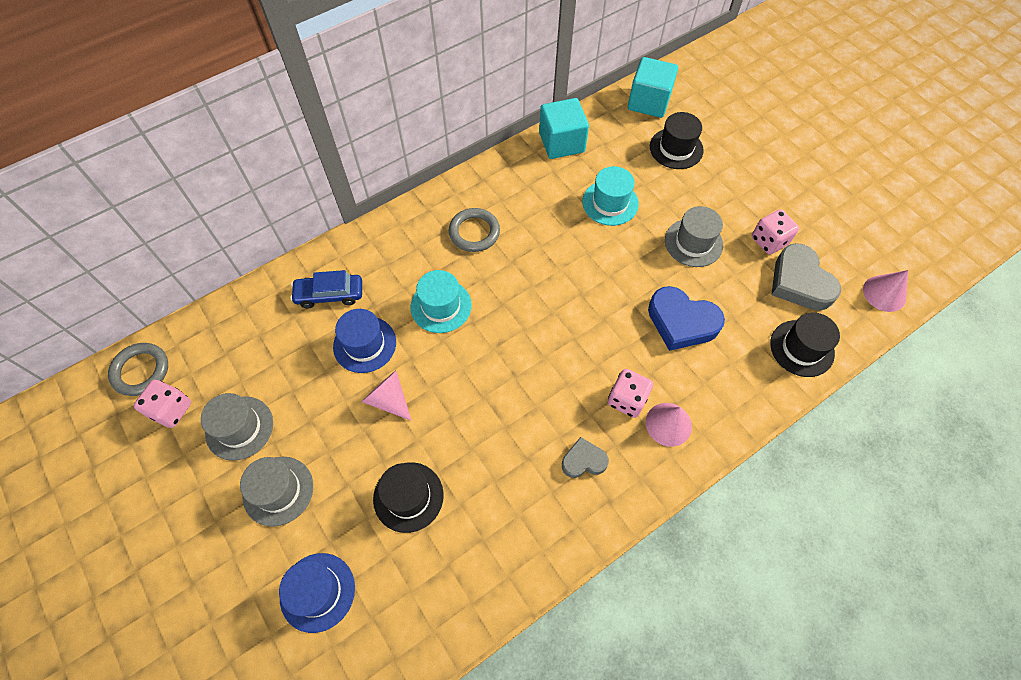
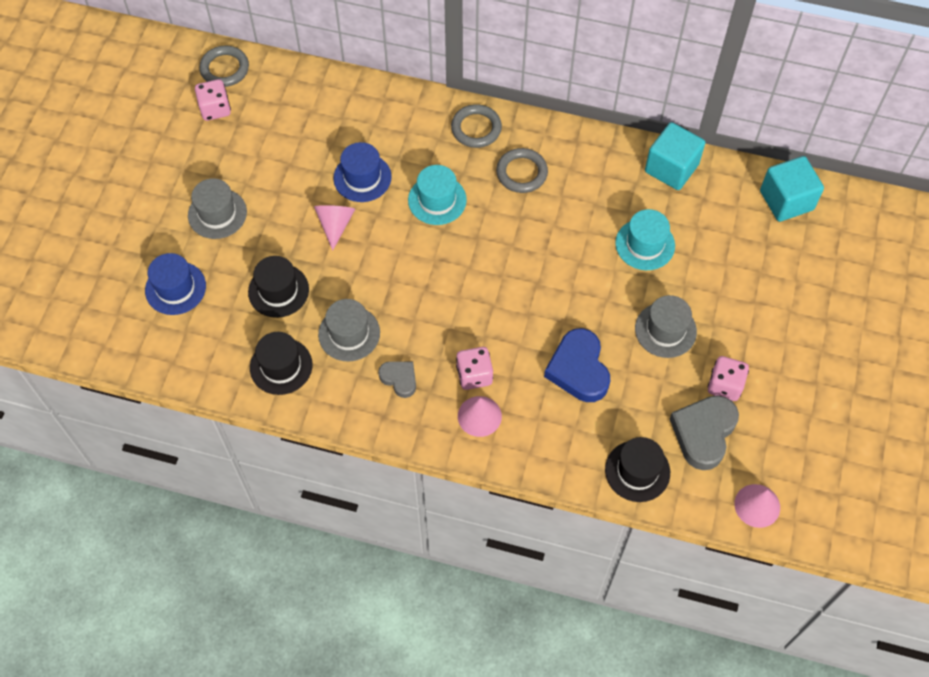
camera: 50 degrees right, 0 degrees up
grey hat [201,393,273,461] -> grey hat moved to [318,299,380,361]
blue car [290,270,362,308] -> none
black hat [650,112,704,169] -> black hat moved to [250,332,313,395]
none -> grey ring [451,104,502,148]

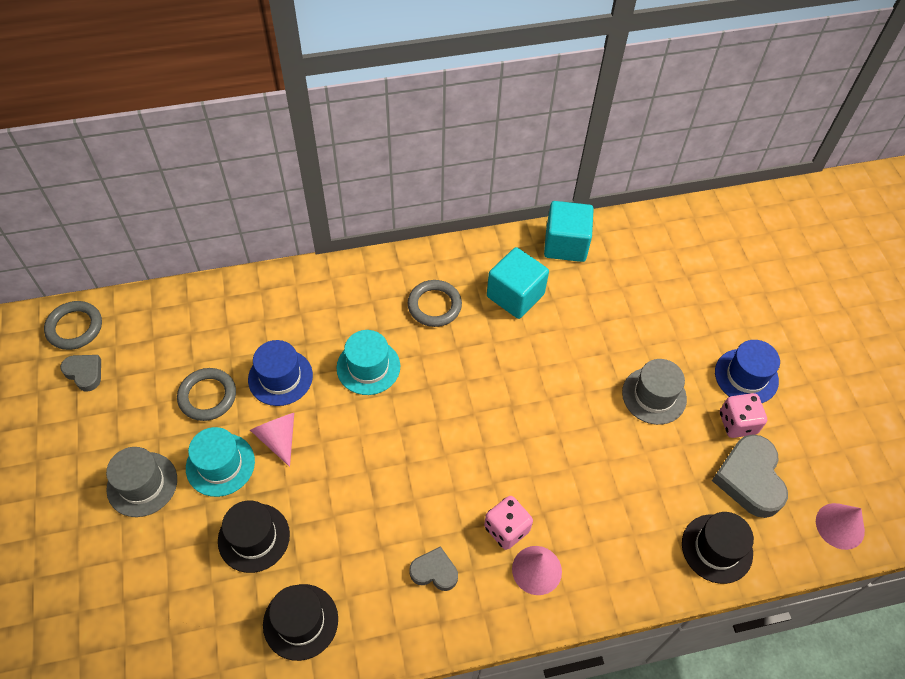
camera: 30 degrees left, 5 degrees down
blue hat [145,253,206,315] -> blue hat moved to [715,340,780,403]
pink dice [195,79,231,121] -> grey heart [60,355,101,392]
grey hat [318,299,380,361] -> none
grey ring [451,104,502,148] -> grey ring moved to [177,368,236,421]
blue heart [544,328,610,402] -> none
turquoise hat [615,209,675,270] -> turquoise hat moved to [186,427,255,497]
turquoise cube [760,156,824,222] -> turquoise cube moved to [487,247,549,319]

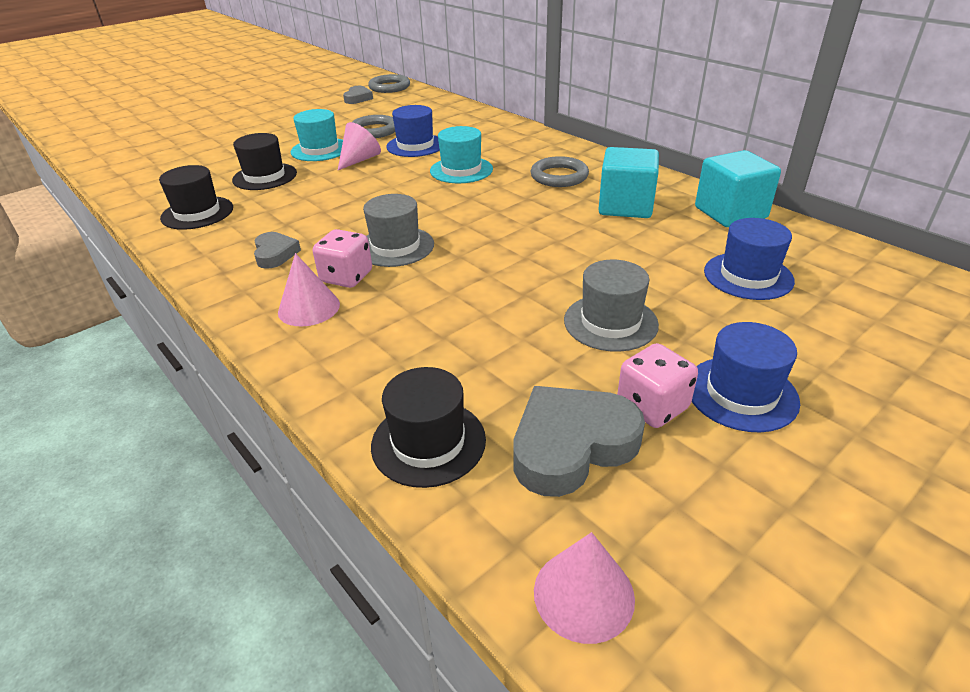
camera: 65 degrees right, 20 degrees down
grey hat [106,447,177,517] -> grey hat moved to [363,194,434,267]
none -> blue hat [704,218,795,300]

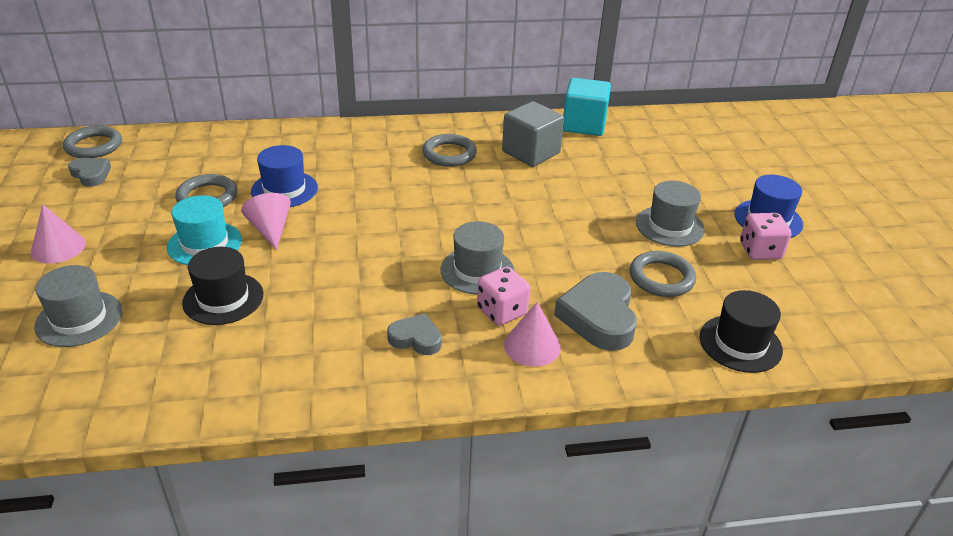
camera: 60 degrees left, 0 degrees up
black hat [159,165,233,230] -> none
turquoise hat [430,126,493,183] -> none
grey heart [513,386,645,497] -> grey heart moved to [554,272,637,351]
pink cone [534,532,635,644] -> pink cone moved to [31,204,86,264]
turquoise cube [598,147,659,218] -> grey cube [502,101,564,167]
blue hat [704,218,795,300] -> none
none -> grey hat [34,265,122,347]
none -> grey ring [630,251,696,297]

